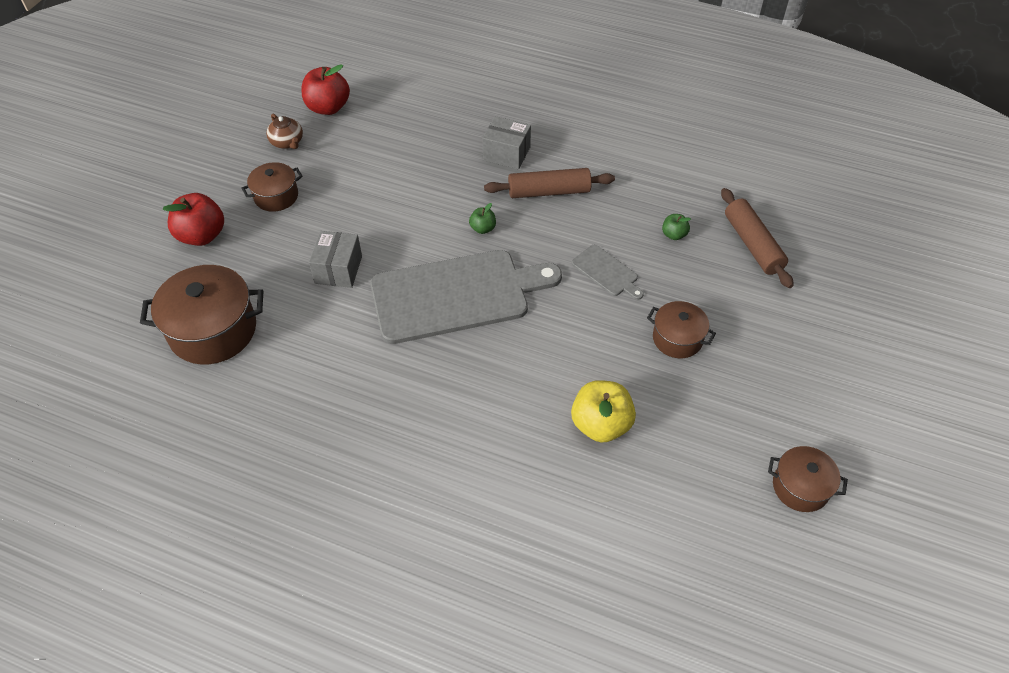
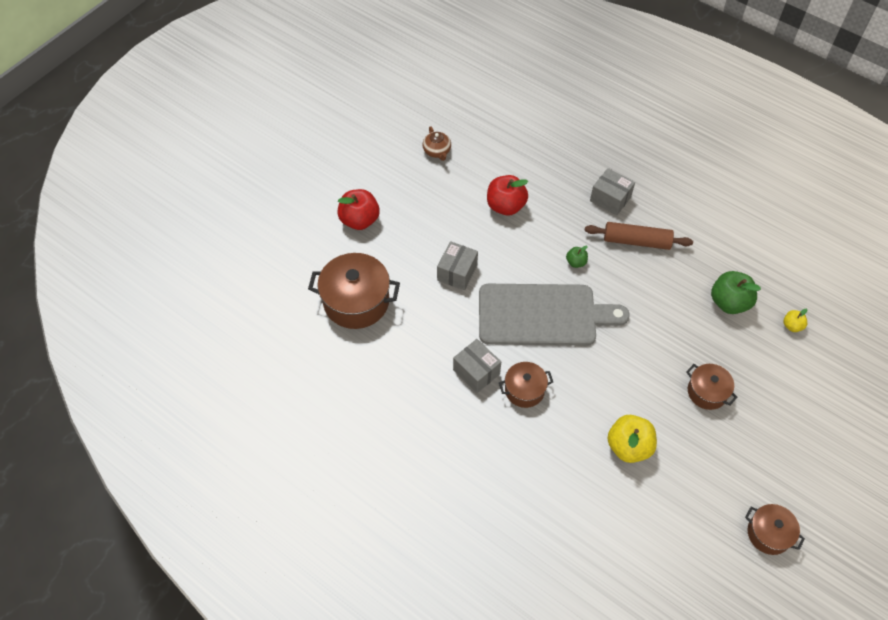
camera: 15 degrees right, 5 degrees up
brown pot [241,162,303,212] -> brown pot moved to [499,362,553,408]
red apple [301,65,350,115] -> red apple moved to [487,175,528,216]
grey cutting board [572,245,644,300] -> none
green apple [662,214,691,240] -> green apple [711,271,761,314], size x1.97
brown rolling pin [721,188,794,288] -> yellow apple [784,309,807,332]
none -> grey box [453,339,501,393]

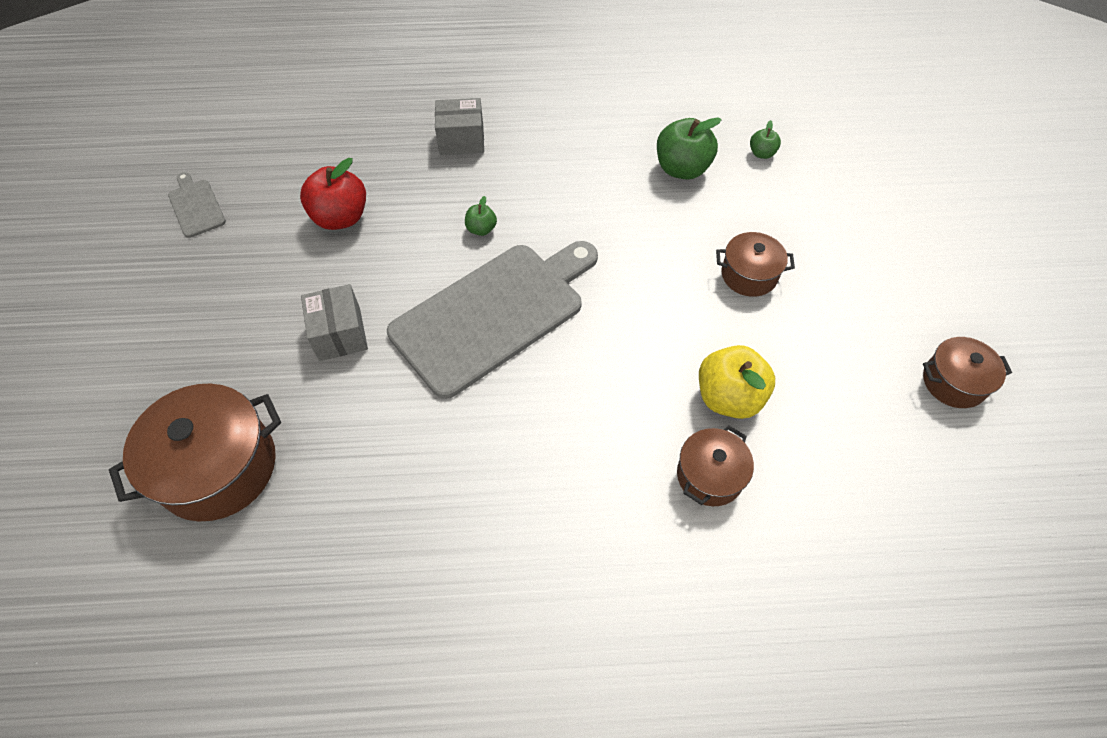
camera: 40 degrees left, 0 degrees up
red apple [337,189,380,230] -> none
brown teapot [423,127,451,161] -> grey cutting board [168,172,226,238]
grey box [453,339,501,393] -> none
brown pot [499,362,553,408] -> brown pot moved to [677,425,754,506]
brown rolling pin [585,222,693,250] -> none
yellow apple [784,309,807,332] -> green apple [750,120,781,159]

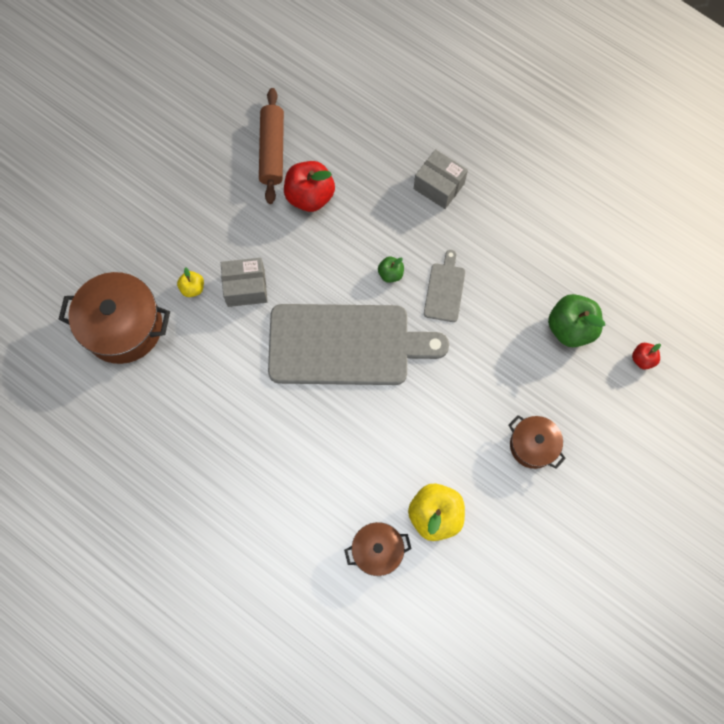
camera: 40 degrees right, 15 degrees up
grey cutting board [168,172,226,238] -> grey cutting board moved to [424,250,465,322]
grey box [301,284,368,361] -> grey box turned 60 degrees clockwise [221,258,268,307]
green apple [750,120,781,159] -> red apple [632,343,661,370]
brown pot [923,337,1012,408] -> none
none -> yellow apple [177,267,204,297]
none -> brown rolling pin [259,88,284,204]

